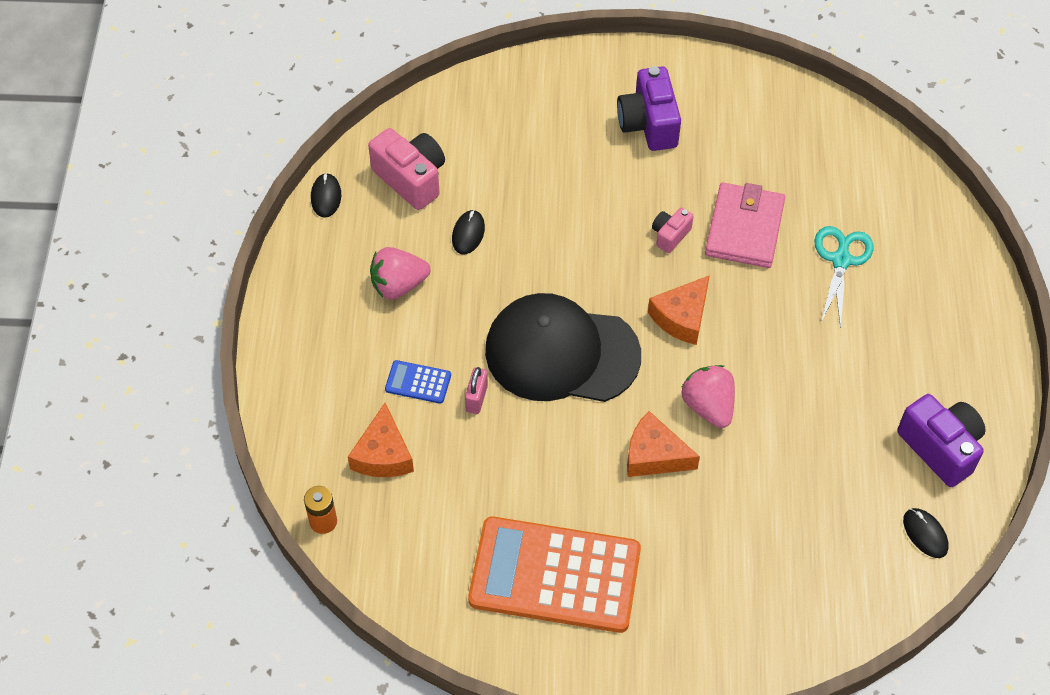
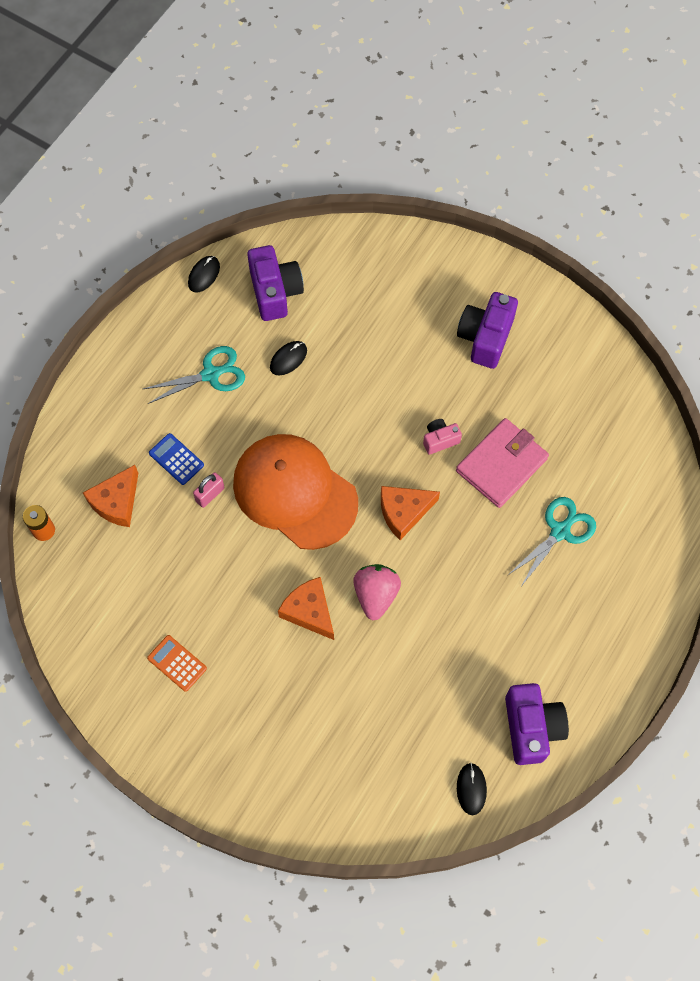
camera: 30 degrees right, 10 degrees up
pink camera [368,128,445,210] -> purple camera [247,245,304,321]
pink strawberry [370,247,430,300] -> turquoise scissors [143,346,245,404]
orange calculator [468,517,641,633] -> orange calculator [147,635,207,692], size x0.40
black cap [485,293,641,402] -> orange cap [233,434,358,550]

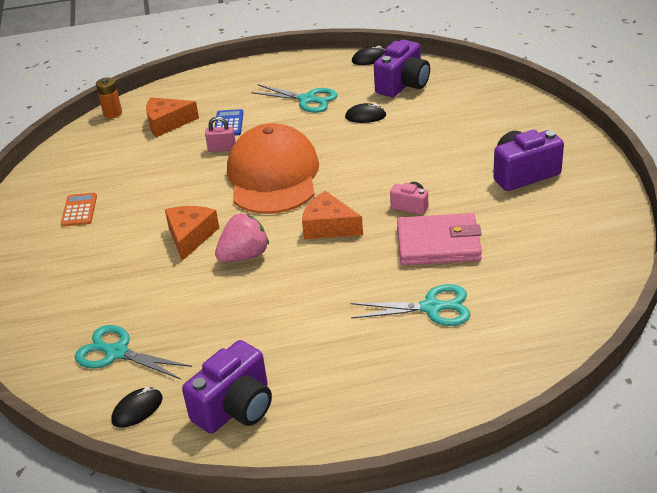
camera: 50 degrees right, 30 degrees down
none -> turquoise scissors [75,325,192,379]

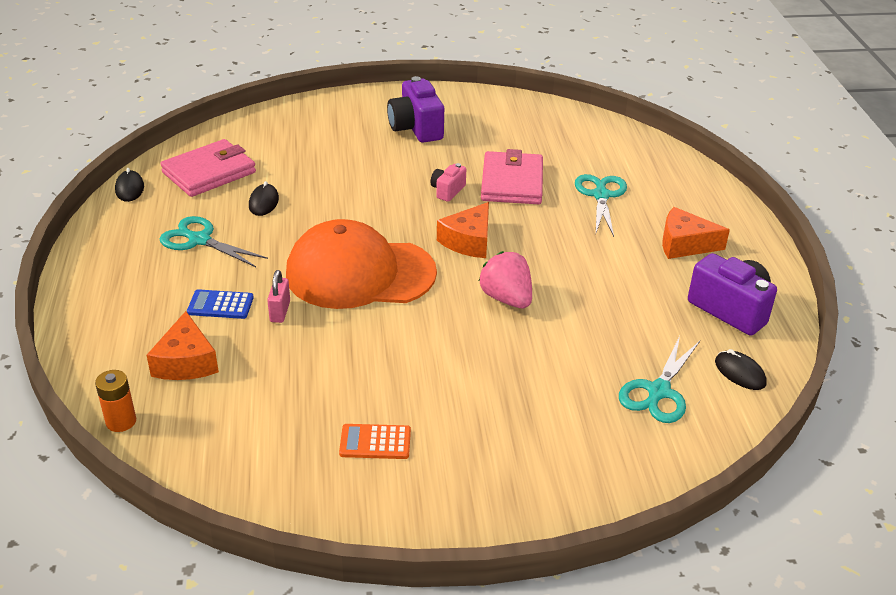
camera: 90 degrees left, 0 degrees up
orange cheese [165,206,219,261] -> orange cheese moved to [662,207,730,259]
turquoise scissors [251,85,337,113] -> turquoise scissors turned 90 degrees counterclockwise [160,216,268,267]
purple camera [374,40,430,97] -> pink wallet [160,139,256,197]

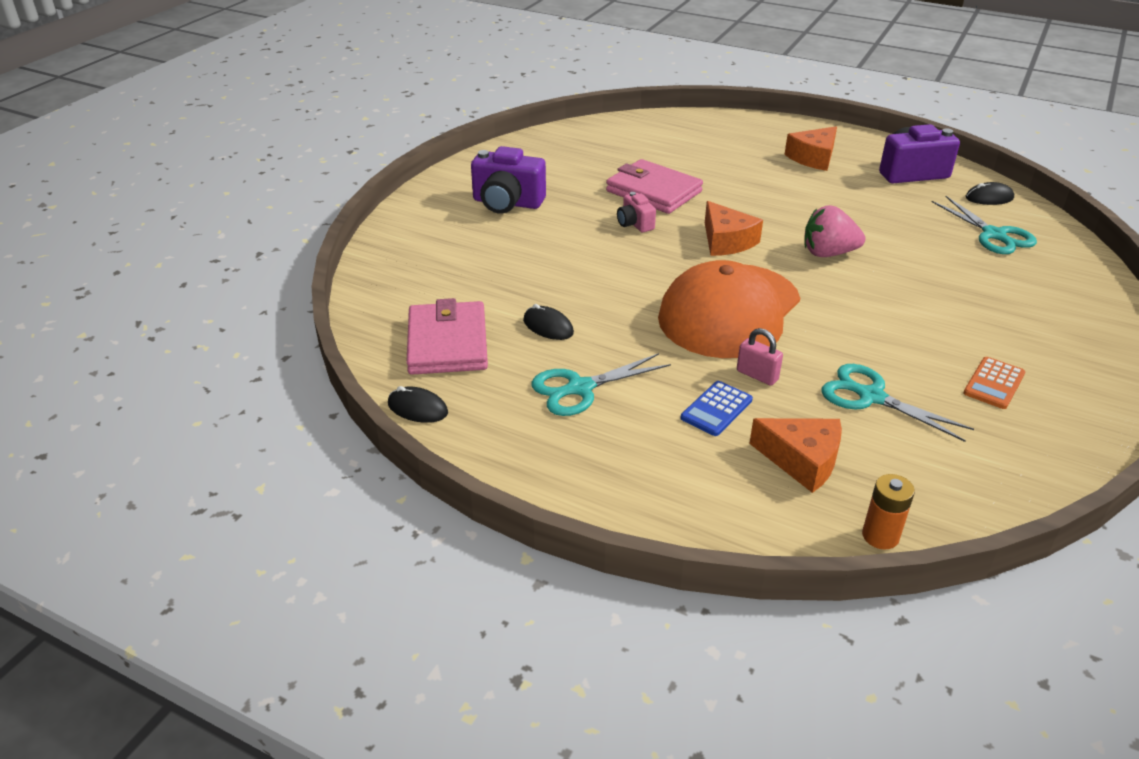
camera: 55 degrees left, 0 degrees up
turquoise scissors [575,174,627,237] -> turquoise scissors moved to [821,364,974,442]

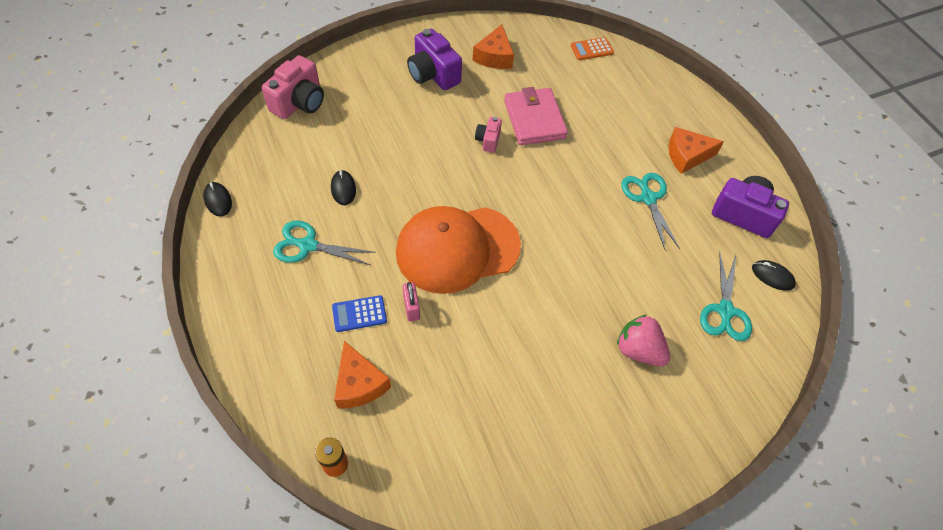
camera: 35 degrees right, 20 degrees up
pink wallet [406,298,488,375] -> none
orange cheese [705,201,763,256] -> orange cheese moved to [473,24,514,69]
pink strawberry [804,205,866,257] -> pink strawberry moved to [617,314,670,366]
turquoise scissors [821,364,974,442] -> turquoise scissors moved to [621,173,680,249]
orange calculator [963,357,1025,409] -> orange calculator moved to [571,37,614,60]
none -> pink camera [262,55,324,119]

